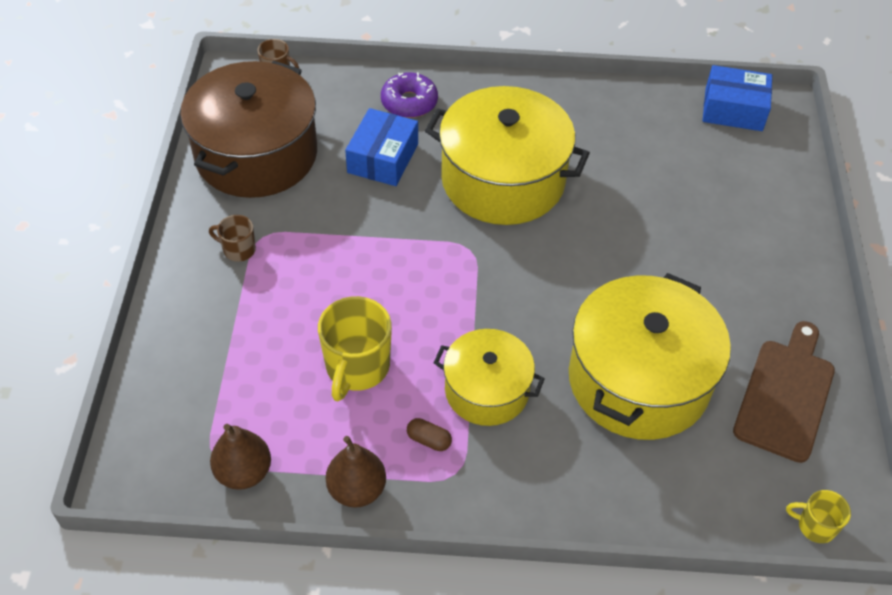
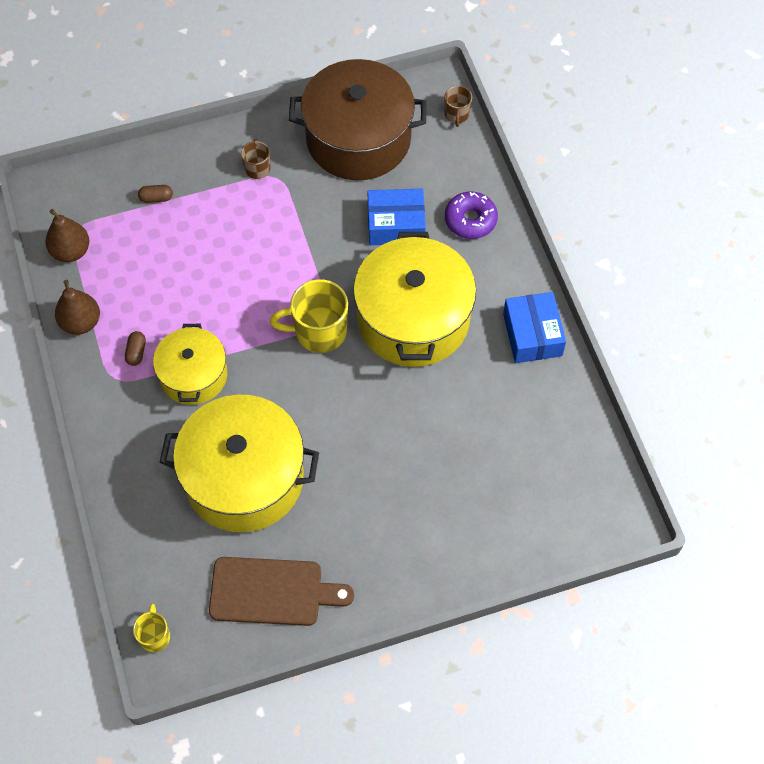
camera: 70 degrees right, 10 degrees up
yellow mug [318,296,392,402] -> yellow mug moved to [270,279,348,353]
blue box [702,65,772,131] -> blue box moved to [503,292,566,363]
none -> brown capsule [138,185,173,203]

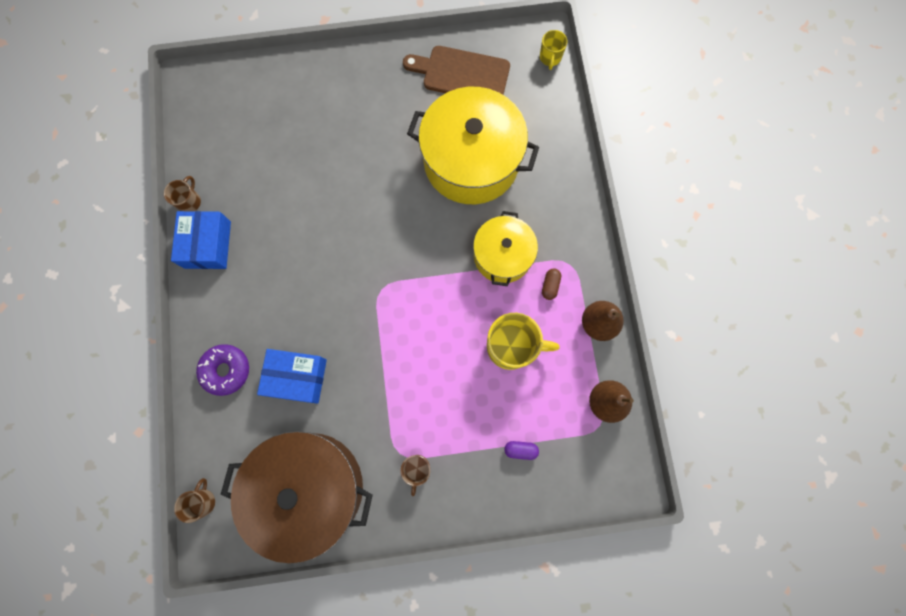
camera: 170 degrees left, 15 degrees up
brown capsule [138,185,173,203] -> purple capsule [504,441,539,460]
yellow mug [270,279,348,353] -> yellow mug moved to [487,313,560,370]
yellow pot [353,232,476,367] -> none
none -> brown mug [164,176,201,211]

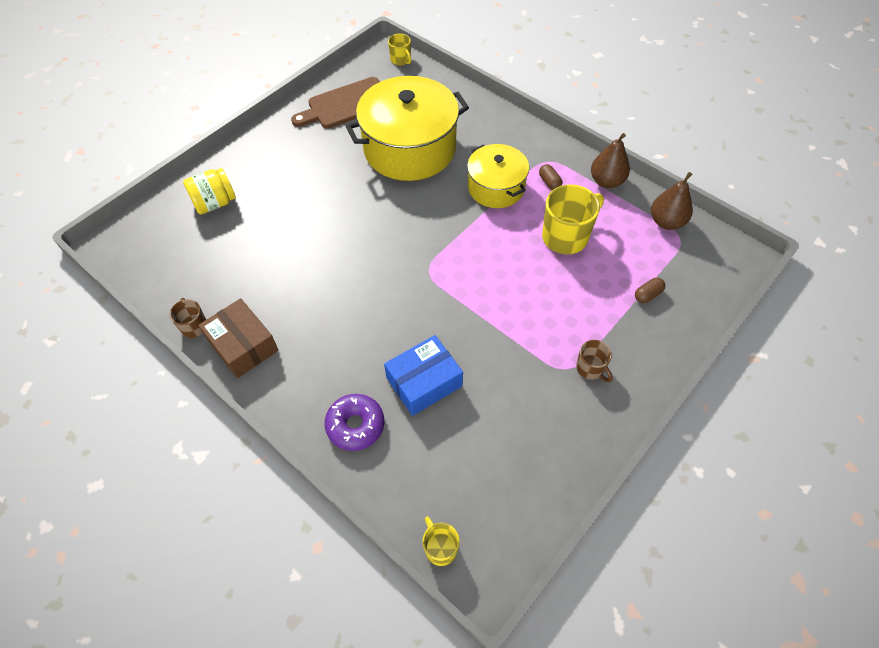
camera: 40 degrees left, 20 degrees down
blue box [171,211,231,269] -> brown box [198,298,278,378]
brown mug [174,478,215,523] -> yellow mug [422,517,460,566]
brown pot [221,431,373,563] -> none
purple capsule [504,441,539,460] -> brown capsule [635,278,665,303]
none -> yellow jar [183,168,236,215]

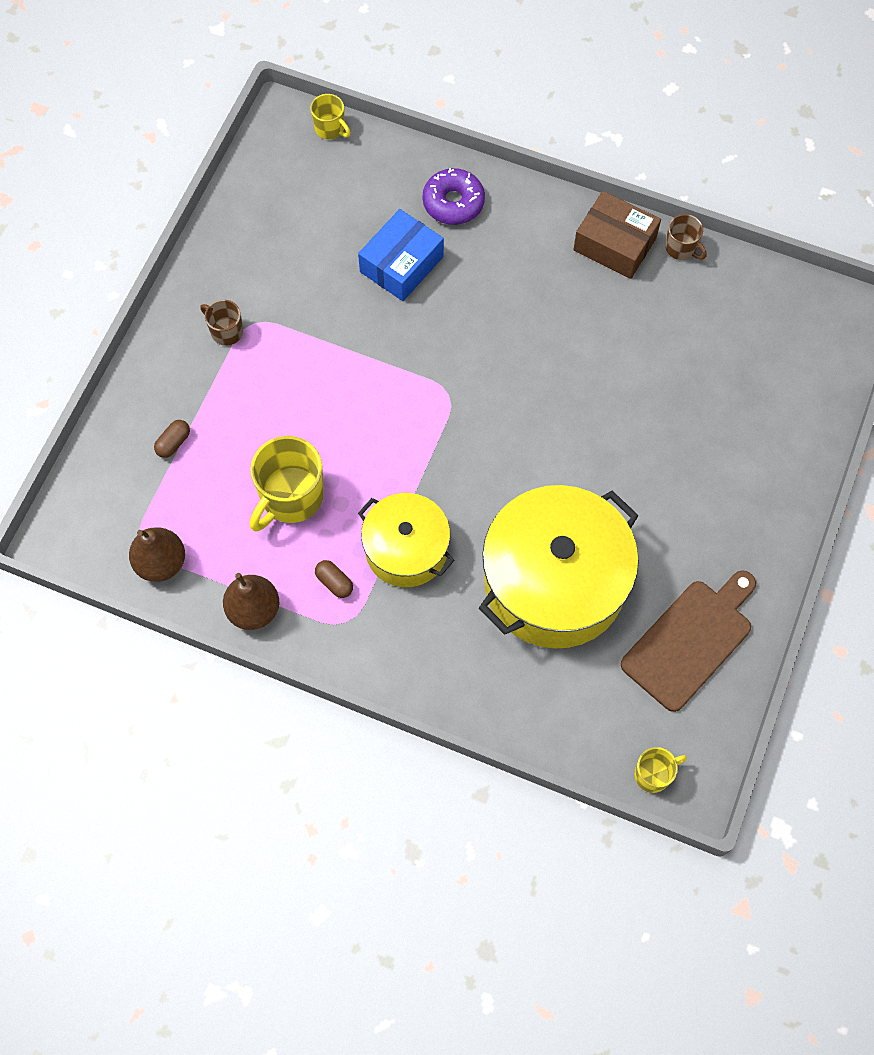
camera: 160 degrees right, 10 degrees up
yellow jar [183,168,236,215] -> none
yellow mug [388,34,411,66] -> yellow mug turned 120 degrees clockwise [634,747,687,793]

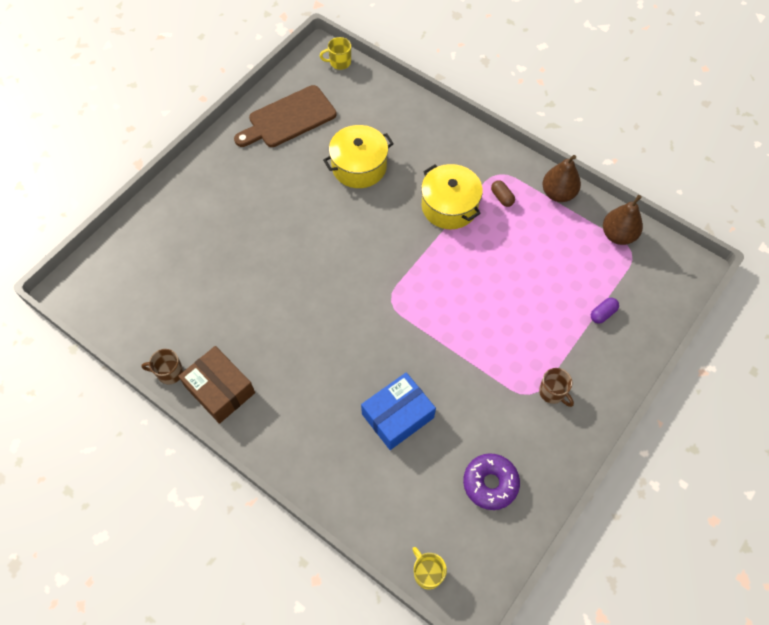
camera: 165 degrees left, 5 degrees down
brown capsule [154,420,190,458] -> purple capsule [591,298,619,324]
yellow mug [250,436,324,532] -> none
purple donut [423,168,485,225] -> purple donut moved to [463,453,520,510]
yellow pot [479,485,639,649] -> yellow pot [323,125,394,188], size x0.59
brown mug [665,214,707,260] -> brown mug turned 60 degrees counterclockwise [141,349,183,385]

